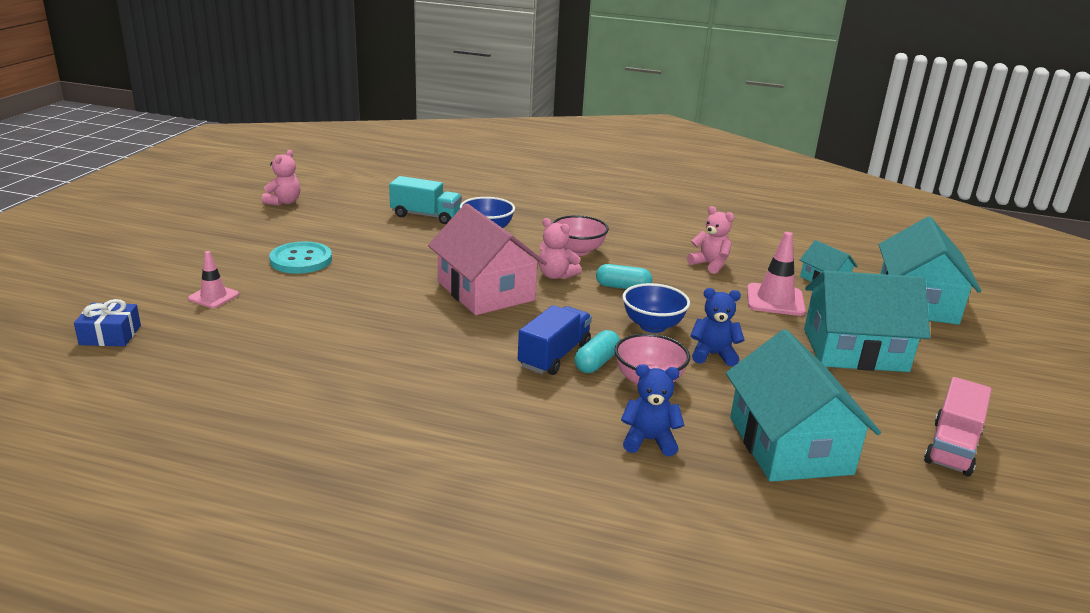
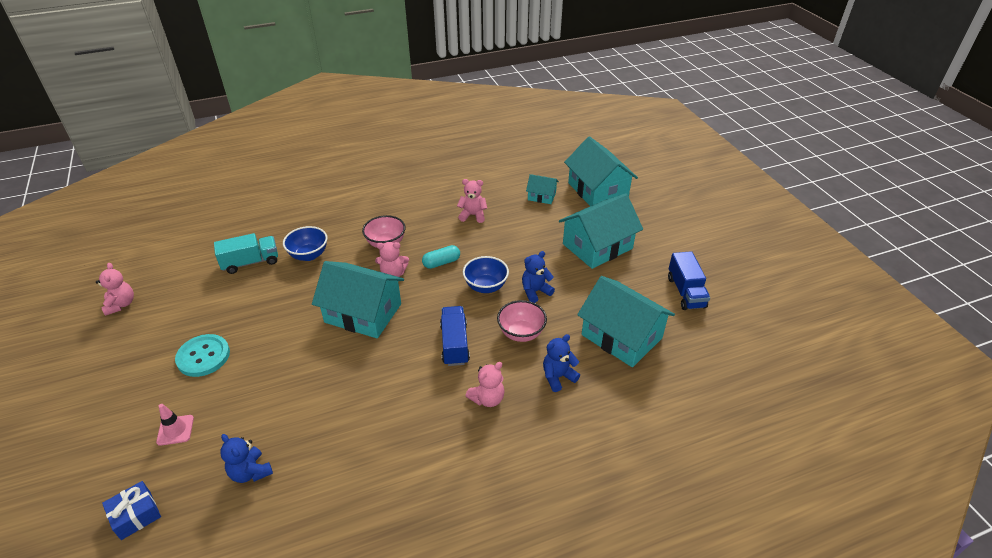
camera: 35 degrees left, 15 degrees up
pink house [428,203,547,315] -> turquoise house [312,261,404,338]
turquoise capsule [574,330,620,373] -> none
pink traffic cone [747,232,806,316] -> none
pink truck [924,377,992,476] -> blue truck [668,251,710,310]
none -> blue teddy bear [220,434,273,483]
none -> pink teddy bear [465,362,505,407]

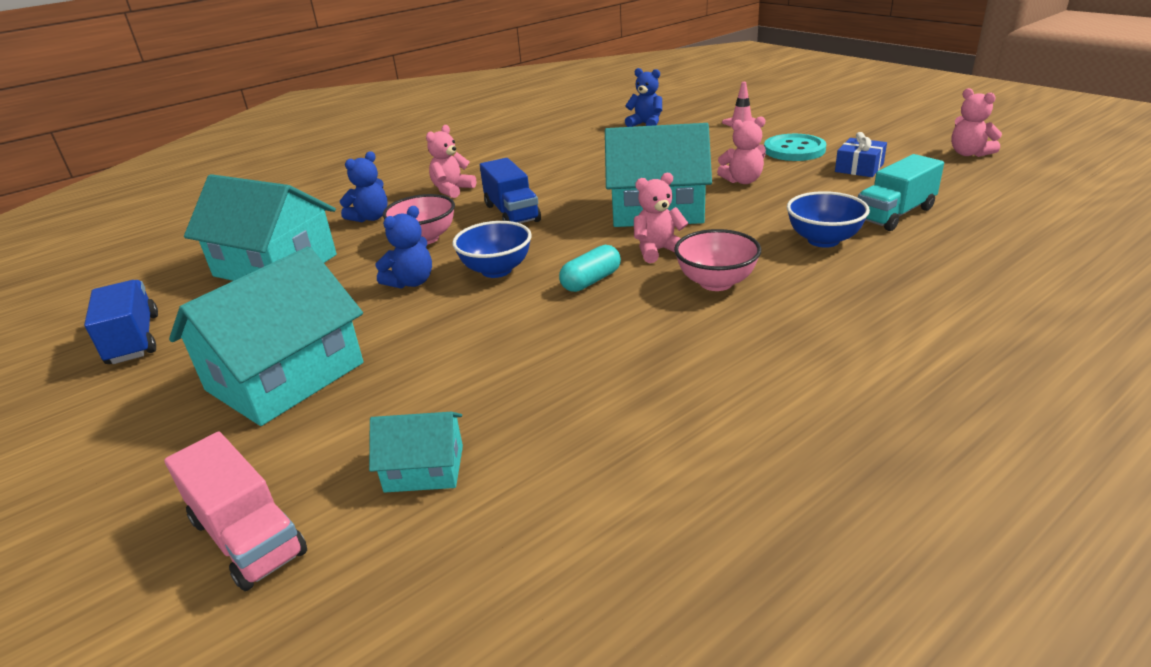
camera: 165 degrees right, 10 degrees down
blue gift [102,481,161,540] -> blue gift moved to [835,132,887,177]
pink teddy bear [457,179,487,223] -> pink teddy bear moved to [717,116,766,184]
turquoise house [564,136,638,206] -> pink truck [164,432,307,591]

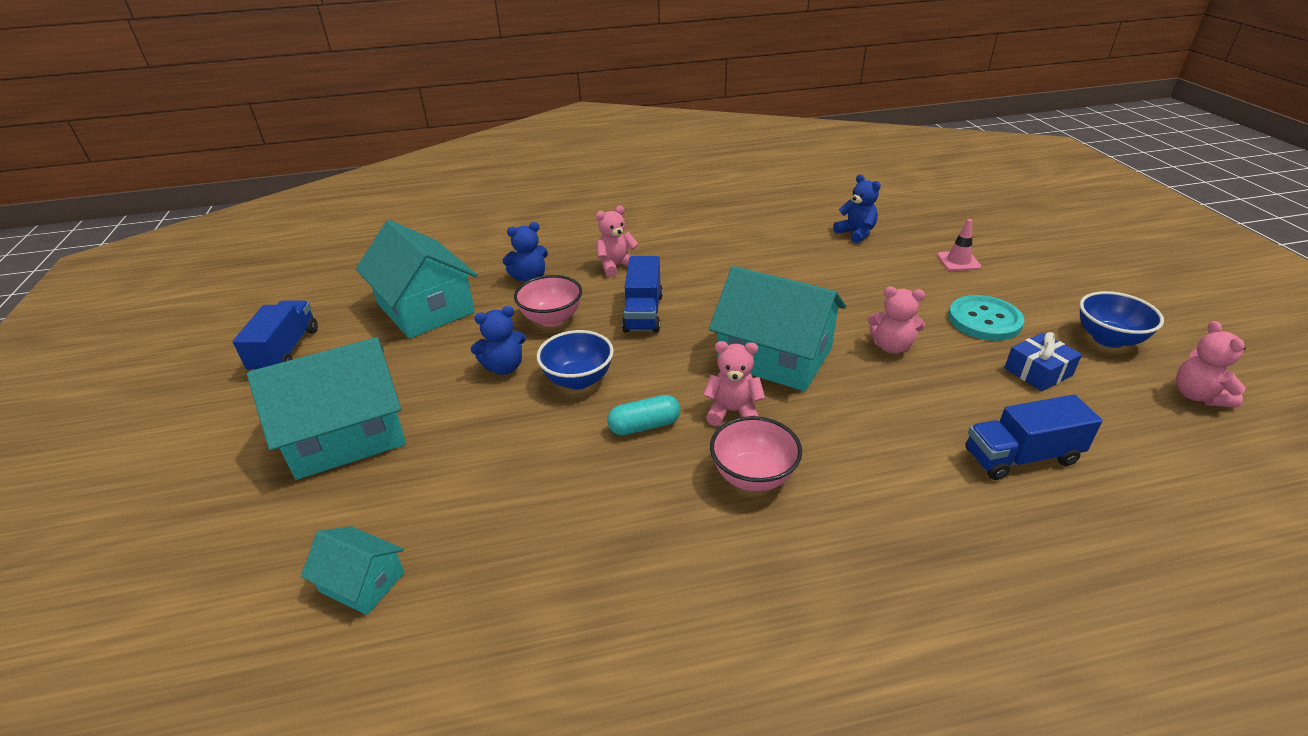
camera: 25 degrees right, 5 degrees up
pink truck [164,432,307,591] -> none
blue bowl [787,191,870,248] -> blue bowl moved to [1079,291,1164,348]
turquoise truck [858,154,944,231] -> blue truck [965,394,1102,480]

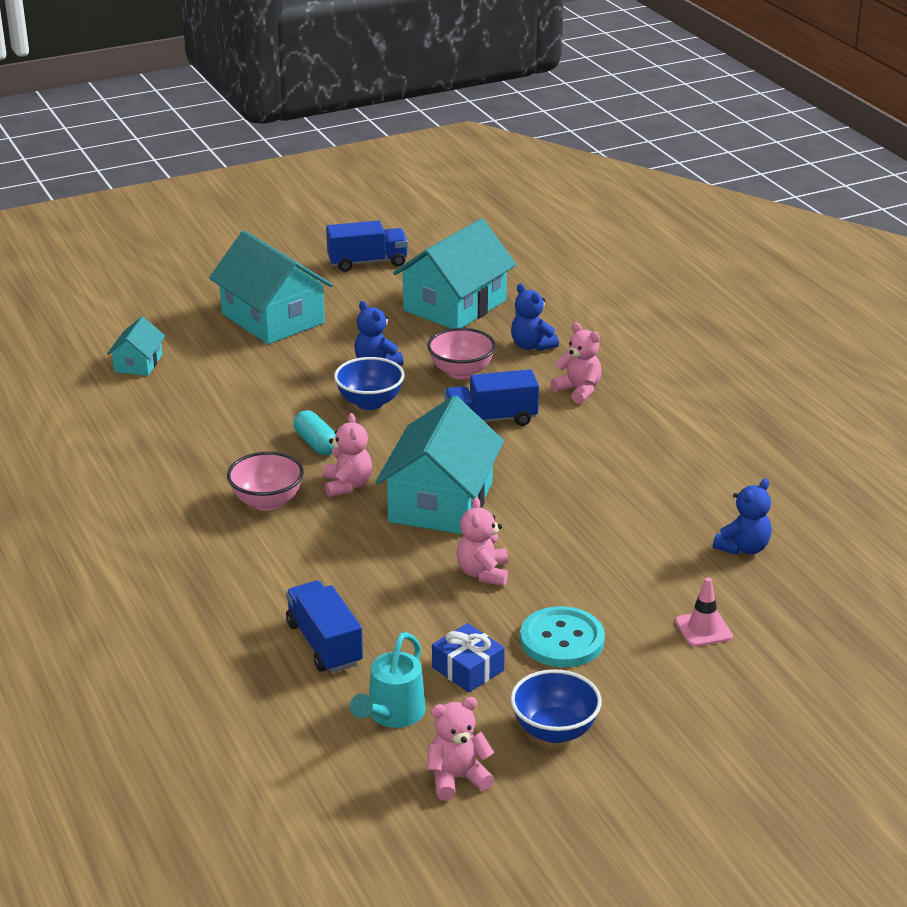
camera: 75 degrees right, 5 degrees down
none -> turquoise watering can [350,632,426,728]

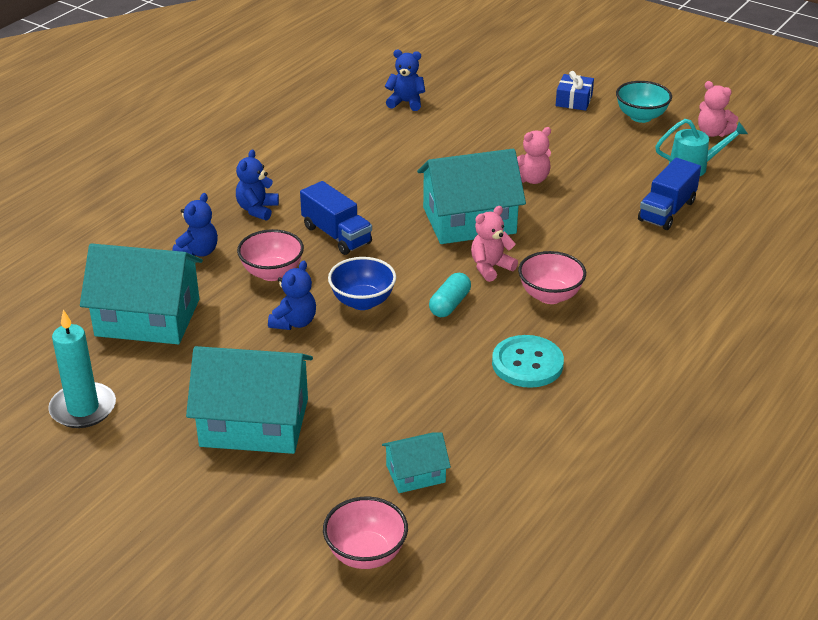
camera: 120 degrees left, 5 degrees up
turquoise house [209,231,333,344] -> turquoise house turned 75 degrees clockwise [186,346,313,454]
blue truck [326,220,408,272] -> turquoise candle [48,309,116,428]
blue gift [432,623,505,692] -> blue gift moved to [556,71,594,111]
blue bowl [511,669,602,743] -> turquoise bowl [616,81,672,123]
turquoise button [520,606,605,667] -> turquoise button moved to [492,335,564,388]
pink teddy bear [551,323,602,404] -> blue teddy bear [236,149,279,221]
pink traffic cone [675,577,733,647] -> none
none -> pink bowl [323,497,408,569]

